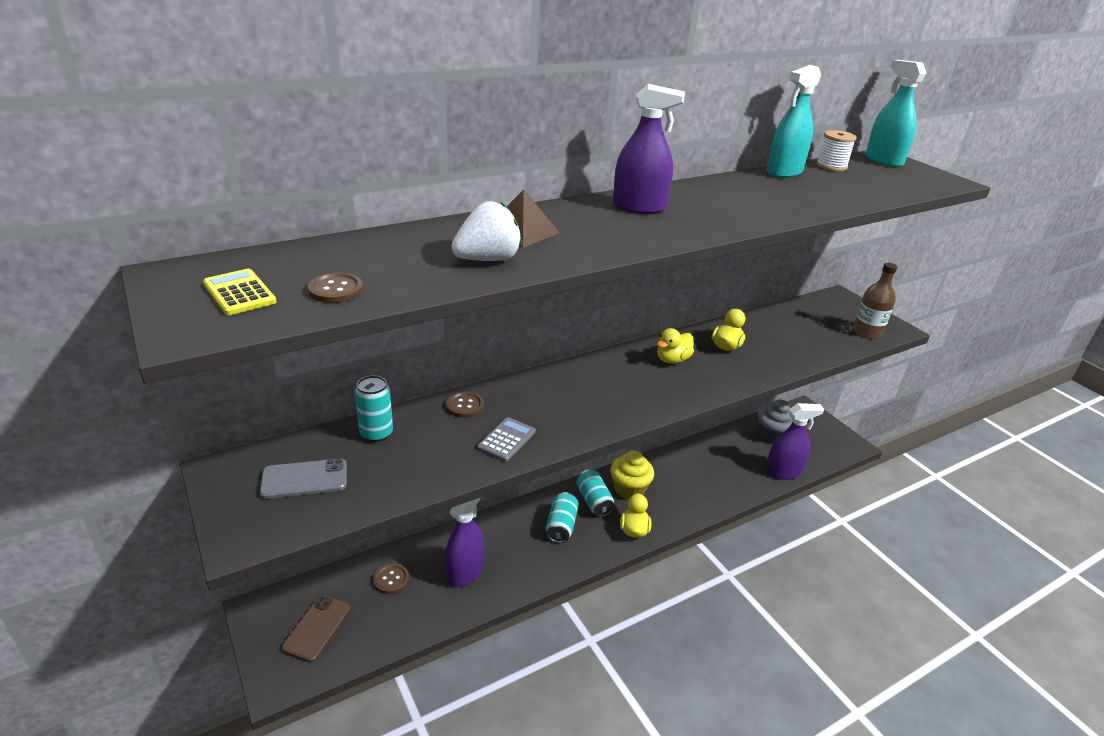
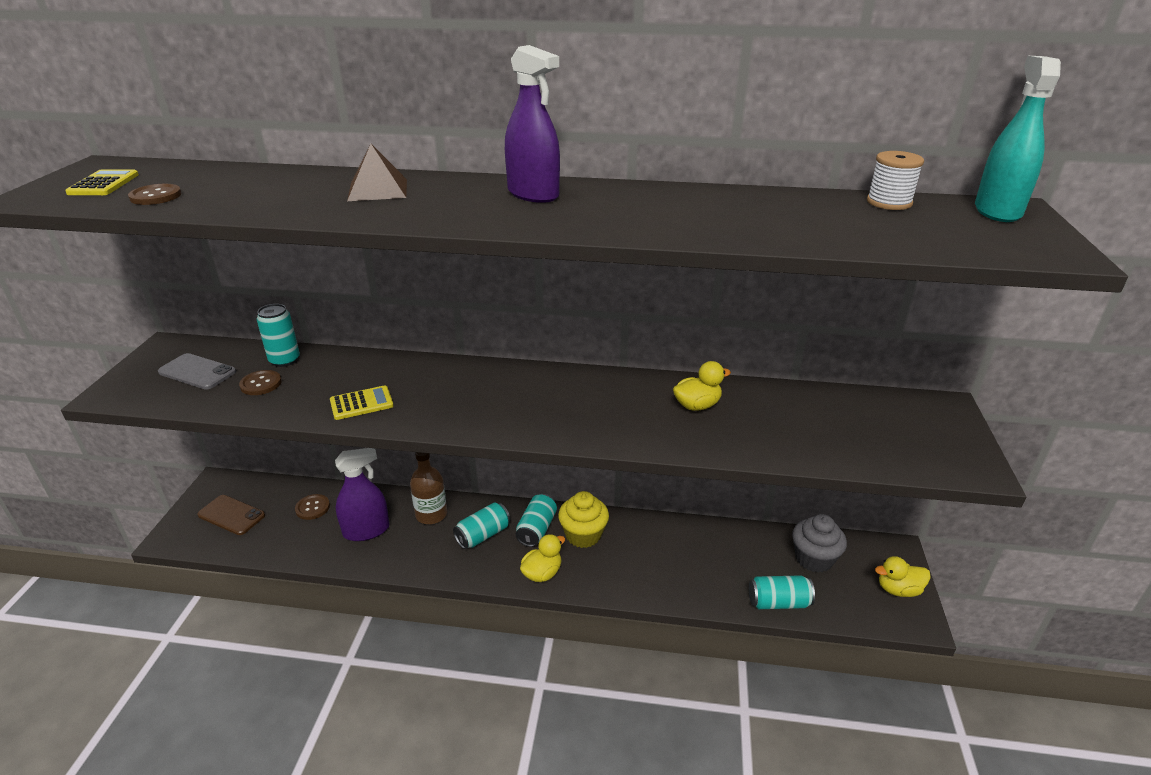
camera: 40 degrees right, 0 degrees up
brown phone [281,595,351,662] -> brown phone turned 60 degrees clockwise [198,495,265,535]
brown button [446,392,484,418] -> brown button moved to [239,370,282,395]
white strawberry [451,201,522,261] -> none
grey calculator [477,417,536,462] -> yellow calculator [330,385,394,420]
yellow duck [657,328,694,363] -> yellow duck moved to [875,556,931,597]
purple spray bottle [765,403,824,480] -> turquoise can [749,575,815,609]
turquoise spray bottle [767,65,821,178] -> none
brown bottle [853,263,897,339] -> brown bottle moved to [410,452,447,524]

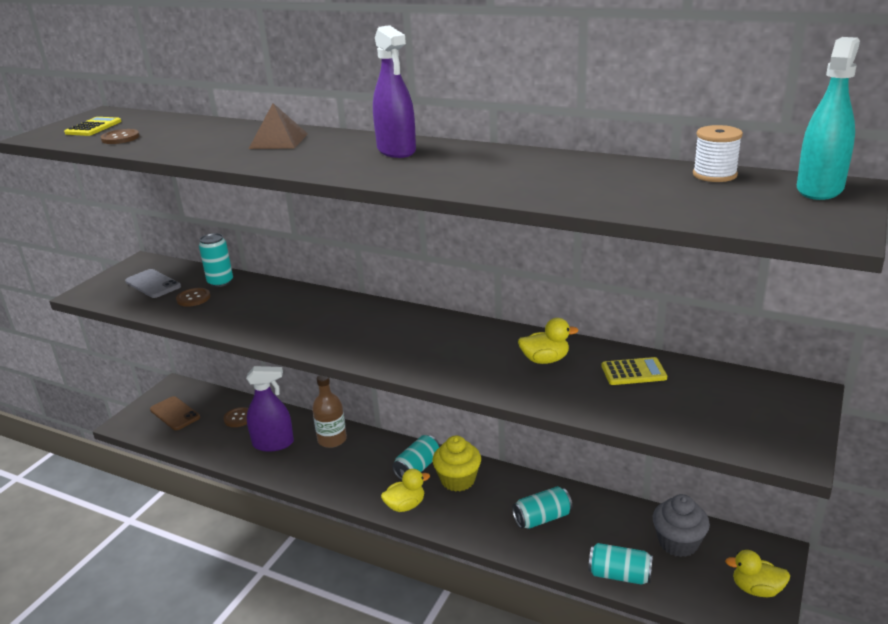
camera: 20 degrees right, 5 degrees down
yellow calculator [330,385,394,420] -> yellow calculator moved to [602,357,667,385]
turquoise can [453,502,510,549] -> turquoise can moved to [512,486,572,529]

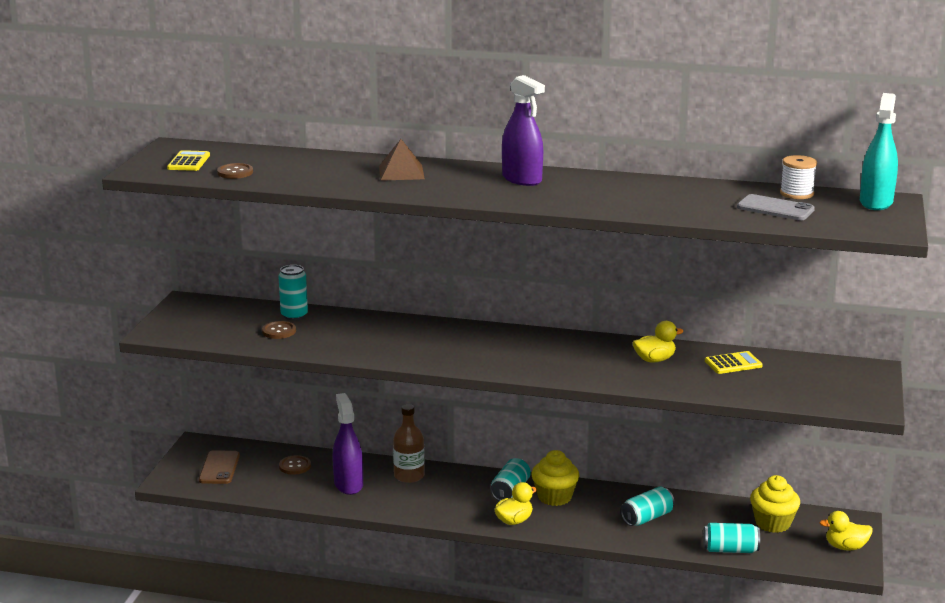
camera: 15 degrees left, 5 degrees down
grey phone [125,269,181,298] -> grey phone moved to [737,194,815,220]
brown phone [150,396,200,430] -> brown phone turned 60 degrees clockwise [199,450,240,484]
purple spray bottle [246,366,294,452] -> purple spray bottle turned 90 degrees counterclockwise [332,393,363,495]
grey cupcake [653,494,710,557] -> yellow cupcake [750,475,800,533]

